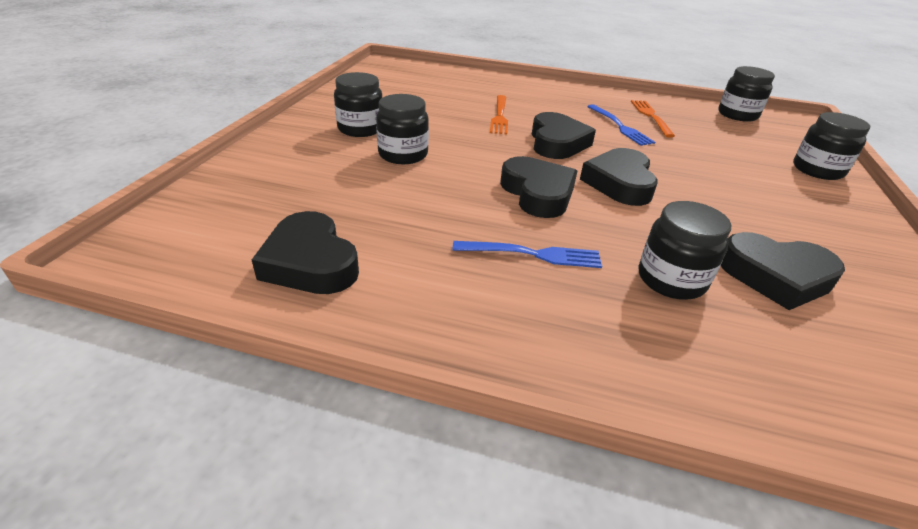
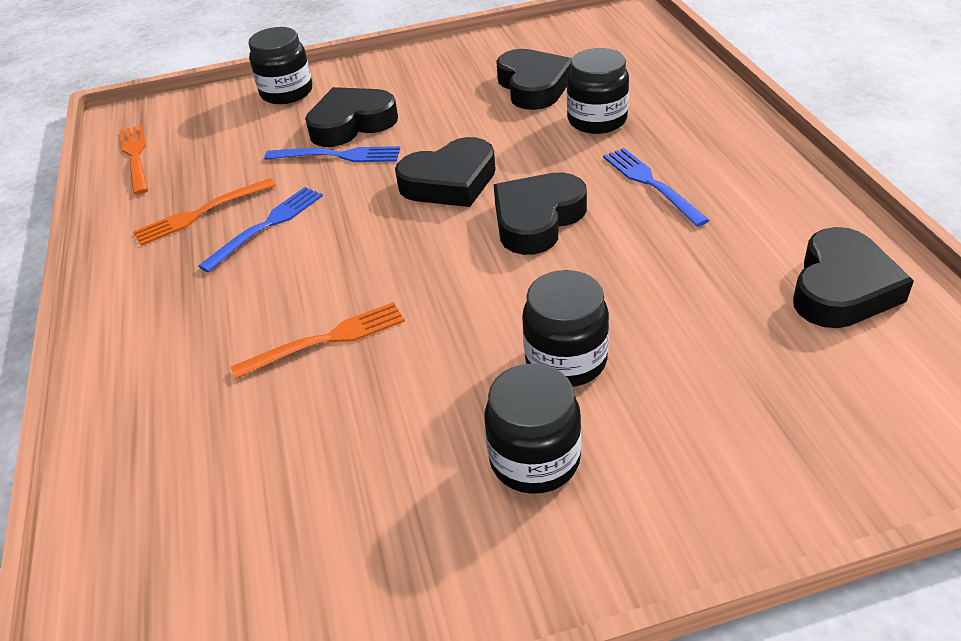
camera: 115 degrees left, 5 degrees up
black heart [532,112,596,159] -> black heart moved to [305,87,398,147]
black jar [718,66,775,122] -> orange fork [120,125,148,195]
none -> blue fork [264,146,400,162]

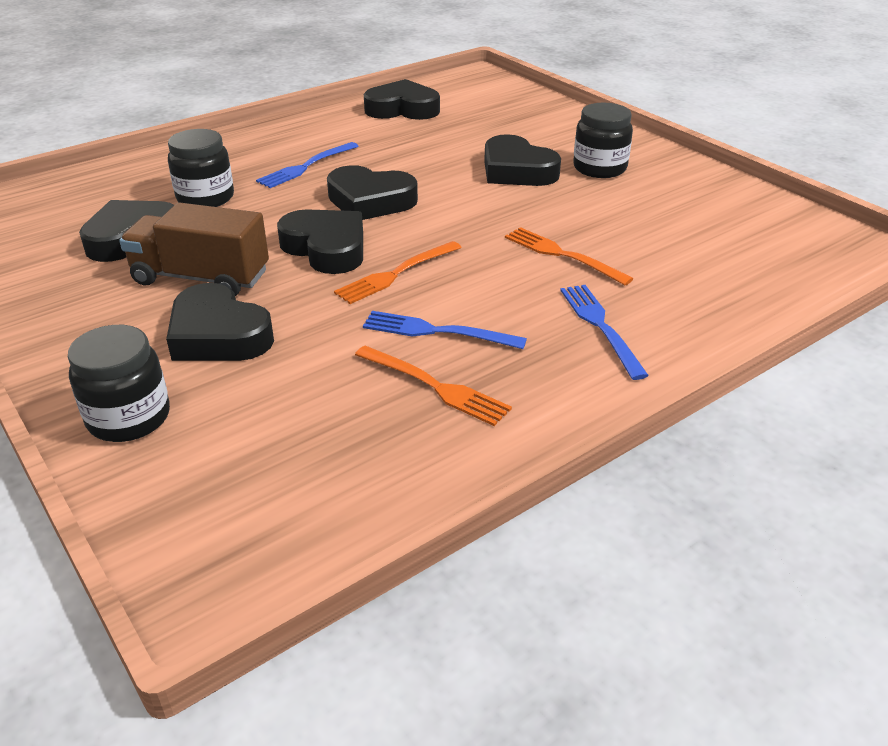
camera: 115 degrees left, 5 degrees down
orange fork [120,125,148,195] -> orange fork moved to [334,241,462,304]
blue fork [264,146,400,162] -> blue fork moved to [560,285,649,380]
black jar [522,270,609,387] -> black heart [484,134,561,186]
none -> brown truck [119,202,269,296]

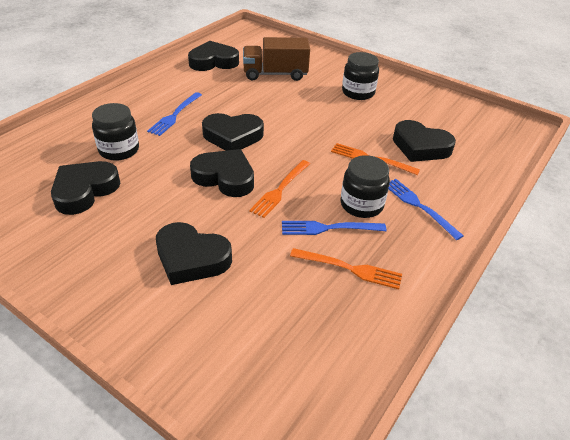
camera: 20 degrees left, 5 degrees up
black jar [68,325,170,442] -> black jar moved to [341,155,390,218]
brown truck [119,202,269,296] -> brown truck moved to [243,37,310,81]
black heart [484,134,561,186] -> black heart moved to [393,120,456,162]

